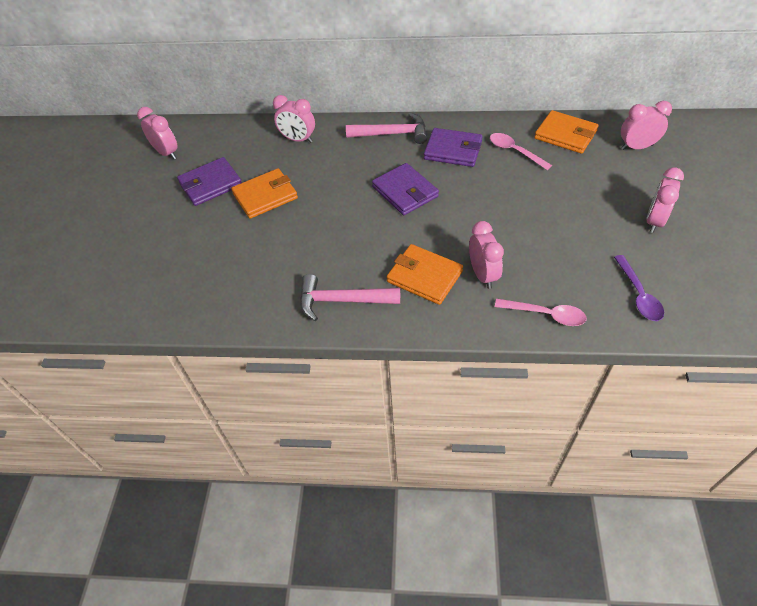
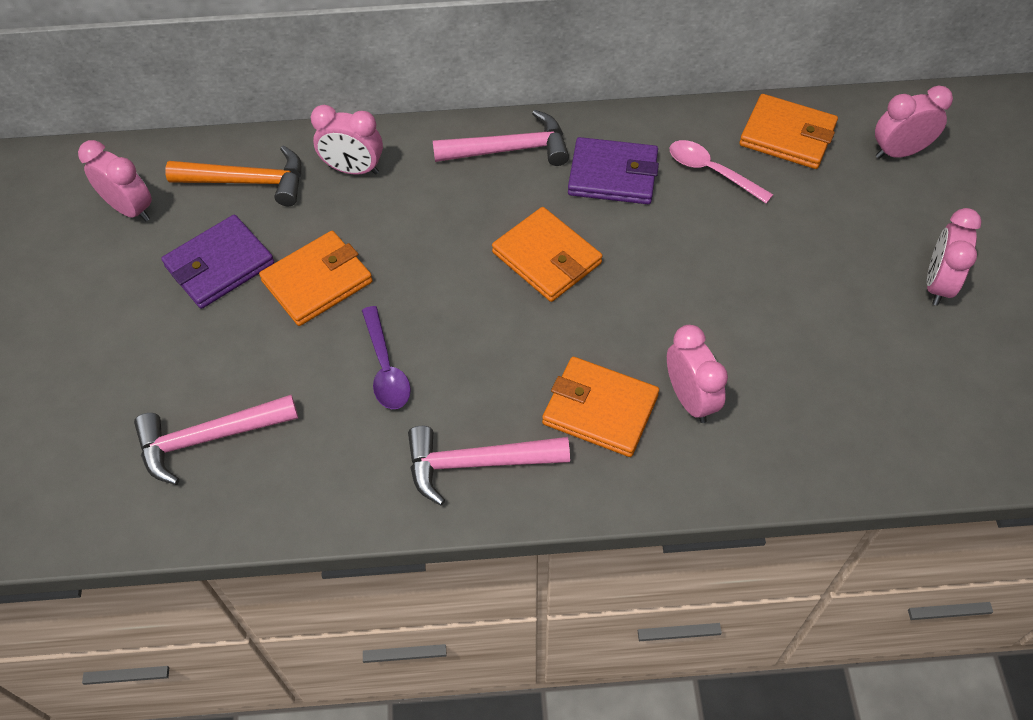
camera: 10 degrees left, 5 degrees up
purple wallet [372,163,439,215] -> orange wallet [492,207,602,302]
pink spoon [495,299,587,326] -> none
purple spoon [614,255,664,321] -> purple spoon moved to [362,306,411,409]
none -> pink hammer [134,395,298,485]
none -> orange hammer [165,145,301,206]

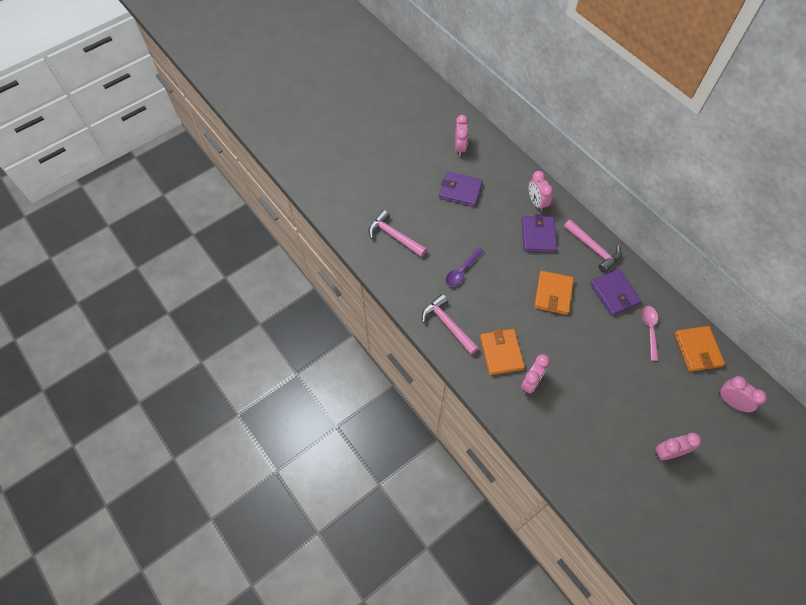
camera: 55 degrees right, 5 degrees up
orange hammer [165,145,301,206] -> none
orange wallet [259,231,373,326] -> none
none -> purple wallet [522,214,557,252]

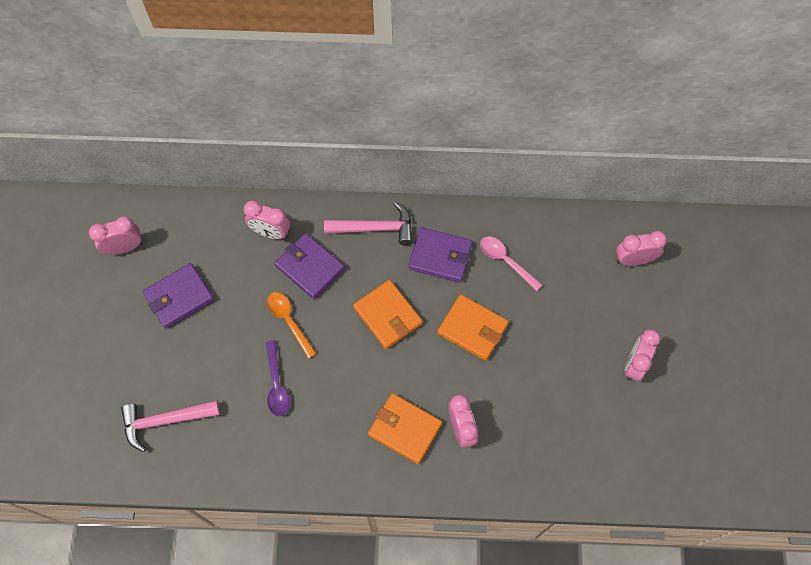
camera: 50 degrees left, 5 degrees up
pink hammer [422,294,479,355] -> none
pink clock [455,115,469,156] -> pink clock turned 60 degrees counterclockwise [89,216,142,255]
orange wallet [674,326,725,372] -> orange wallet moved to [437,294,509,361]
none -> orange spoon [267,292,317,359]

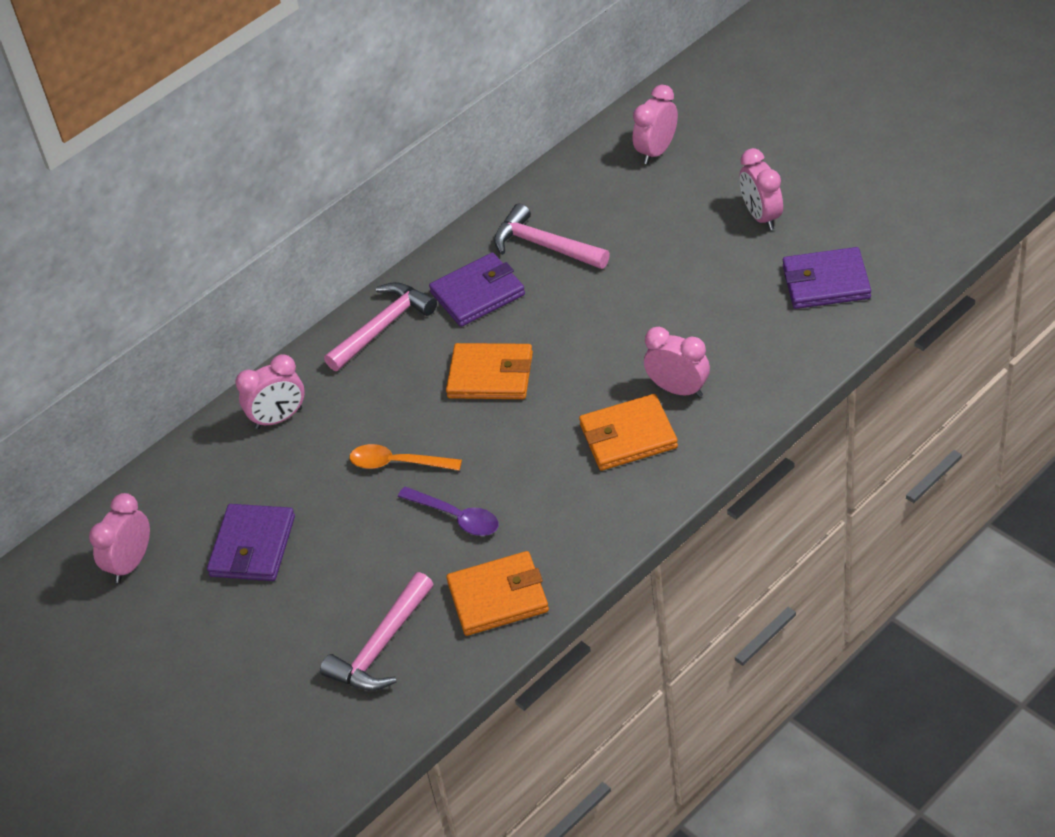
camera: 40 degrees left, 20 degrees down
purple wallet [274,233,345,299] -> purple wallet moved to [783,247,871,309]
orange wallet [437,294,509,361] -> orange wallet moved to [446,551,549,636]
pink spoon [480,236,542,291] -> pink hammer [494,203,610,269]

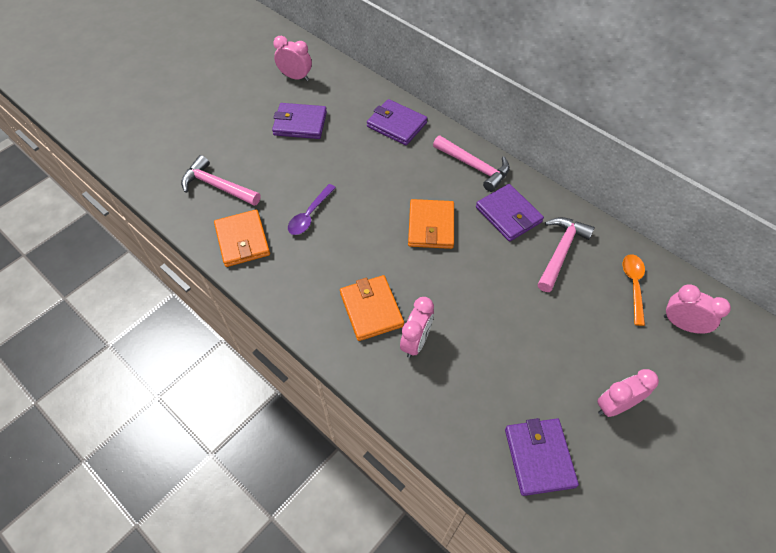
camera: 80 degrees right, 10 degrees up
pink clock [236,354,305,429] -> purple wallet [367,99,427,145]
orange spoon [350,444,462,471] -> orange spoon moved to [623,254,645,326]

